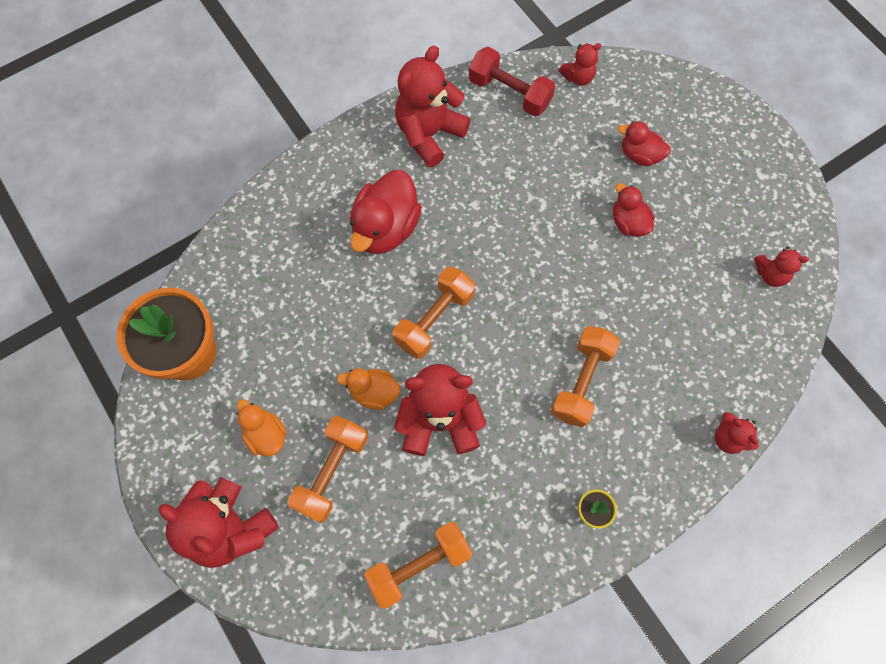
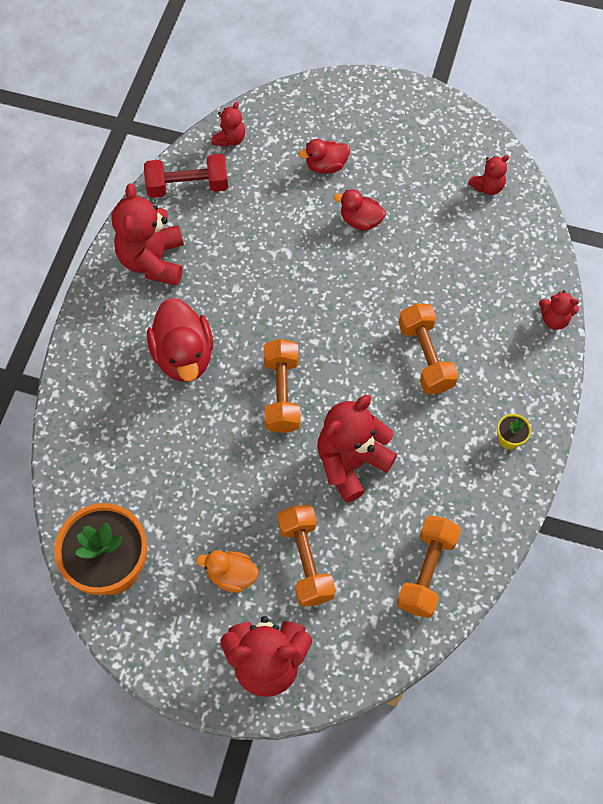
camera: 40 degrees left, 5 degrees down
orange duck [337,368,401,410] -> none

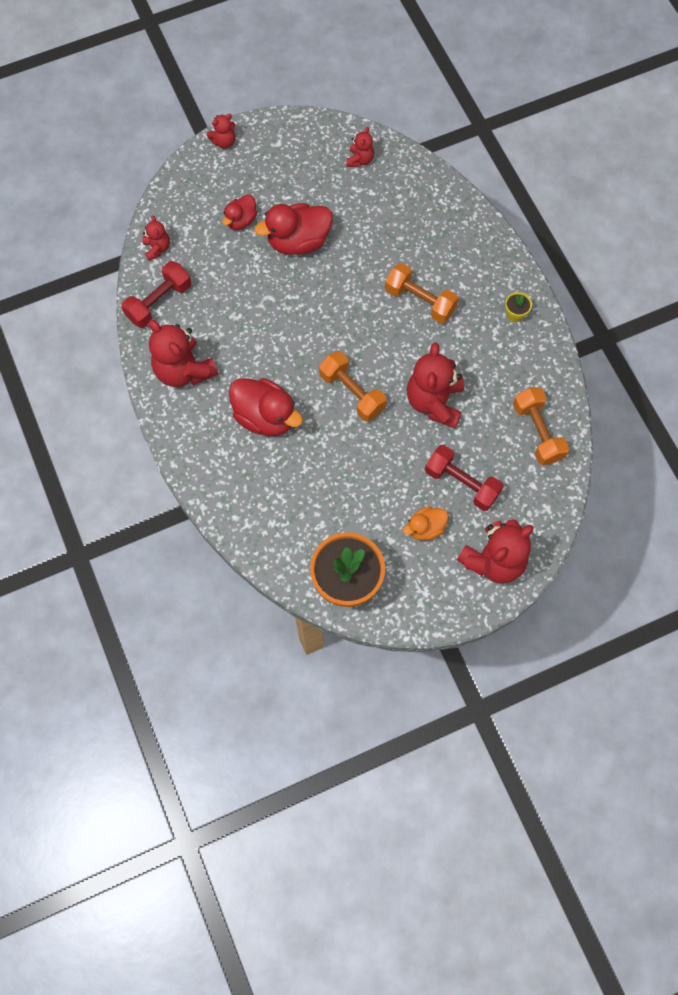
camera: 40 degrees left, 5 degrees up
orange dumbbell [277,505,336,607] -> red dumbbell [425,445,503,511]
red duck [334,189,386,231] -> red duck [254,203,333,255], size x1.74
red teddy bear [539,290,579,330] -> red teddy bear moved to [207,114,235,148]

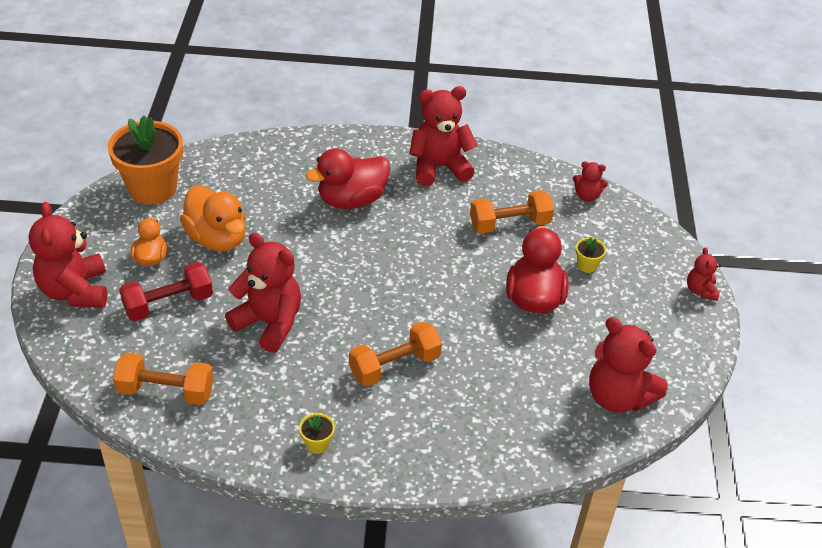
camera: 115 degrees right, 25 degrees down
red dumbbell [121,261,191,328] -> none
red duck [222,194,257,230] -> yellow flower pot [576,236,606,273]
orange dumbbell [319,351,387,421] -> orange dumbbell moved to [470,190,554,234]
red teddy bear [346,127,374,167] -> red teddy bear [589,317,668,413], size x1.98
none -> orange duck [180,185,246,251]

